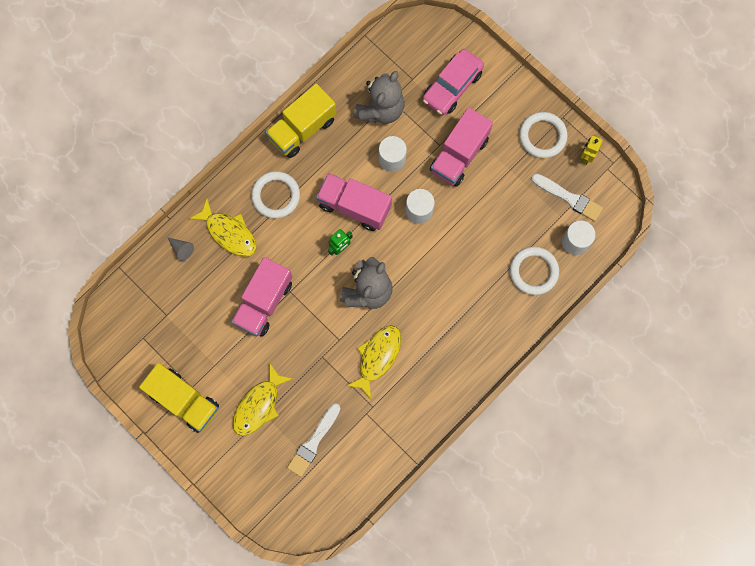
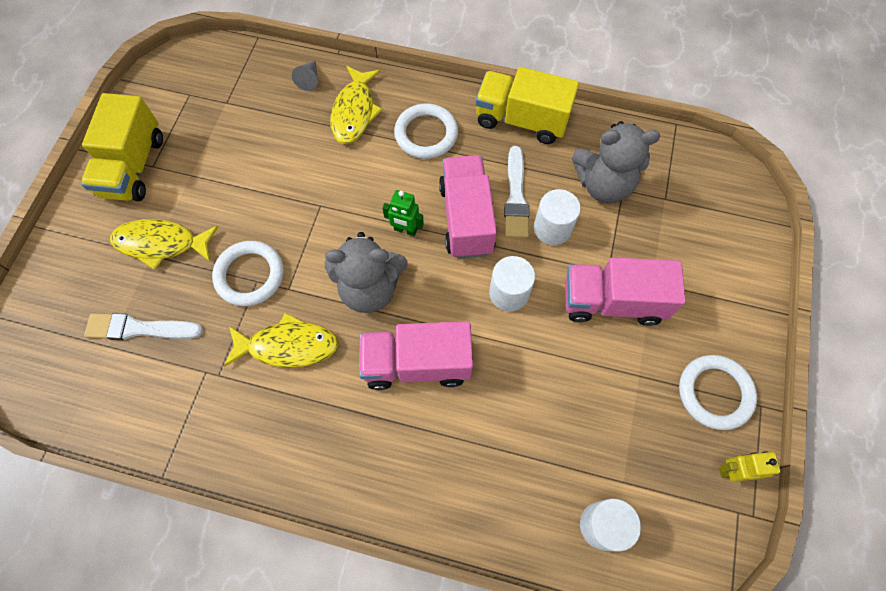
camera: 60 degrees right, 10 degrees down
pink truck [231,257,292,337] -> pink truck moved to [359,321,473,390]
pink car [423,49,484,115] -> none
white ring [510,247,559,295] -> white ring moved to [212,241,284,306]
white brush [532,174,603,221] -> white brush moved to [504,146,529,238]

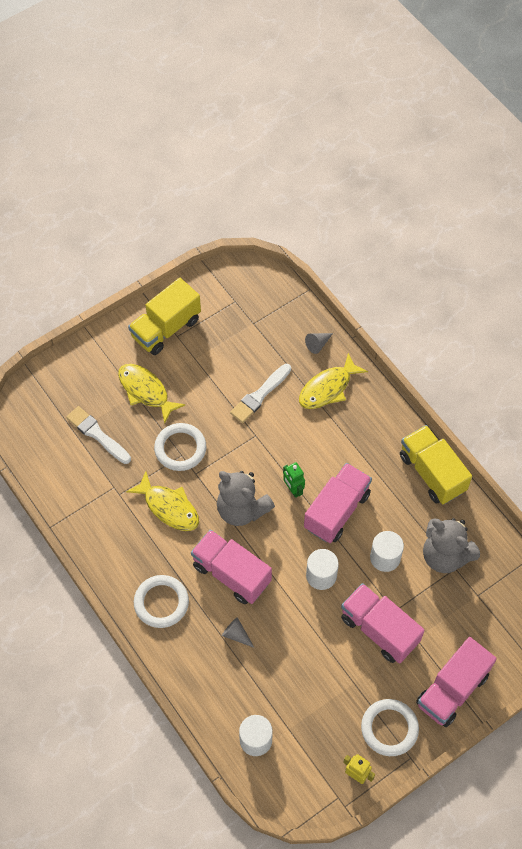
camera: 40 degrees right, 5 degrees down
white ring [394,103,458,159] -> white ring moved to [134,575,189,628]
white brush [504,146,529,238] -> white brush moved to [230,364,291,423]
none -> grey cone [222,617,254,648]
none -> pink truck [416,637,497,727]

